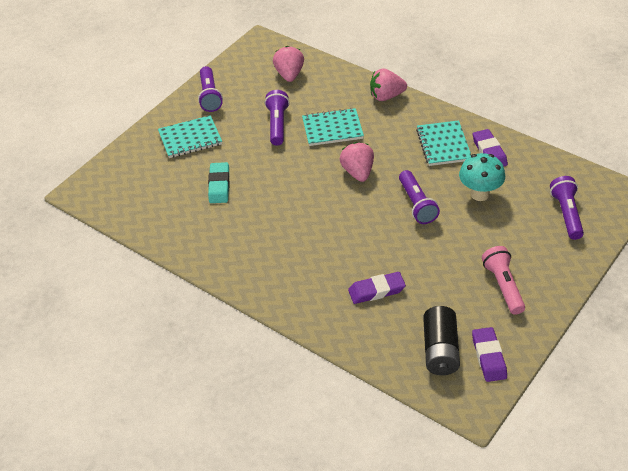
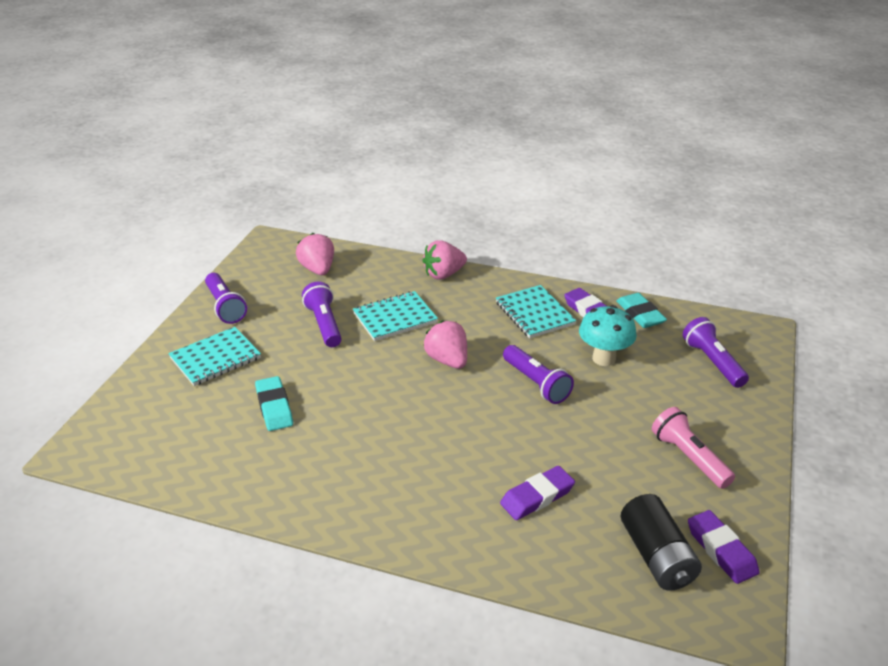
camera: 20 degrees left, 10 degrees down
none -> turquoise eraser [616,293,667,328]

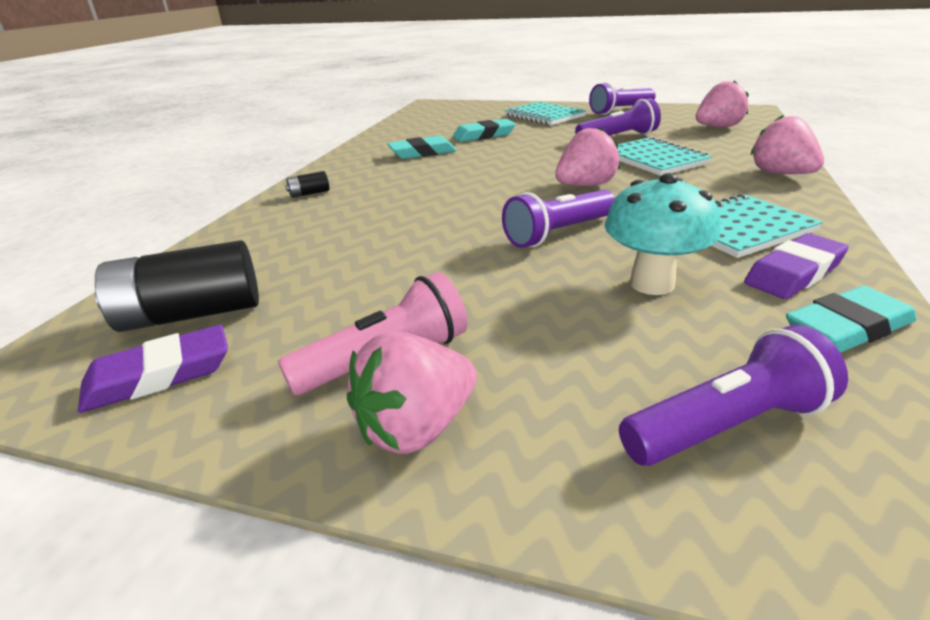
camera: 90 degrees right, 5 degrees down
purple eraser [500,466,575,520] -> none
none -> black battery [285,171,329,198]
none -> pink strawberry [347,332,477,454]
none -> turquoise eraser [387,136,457,159]

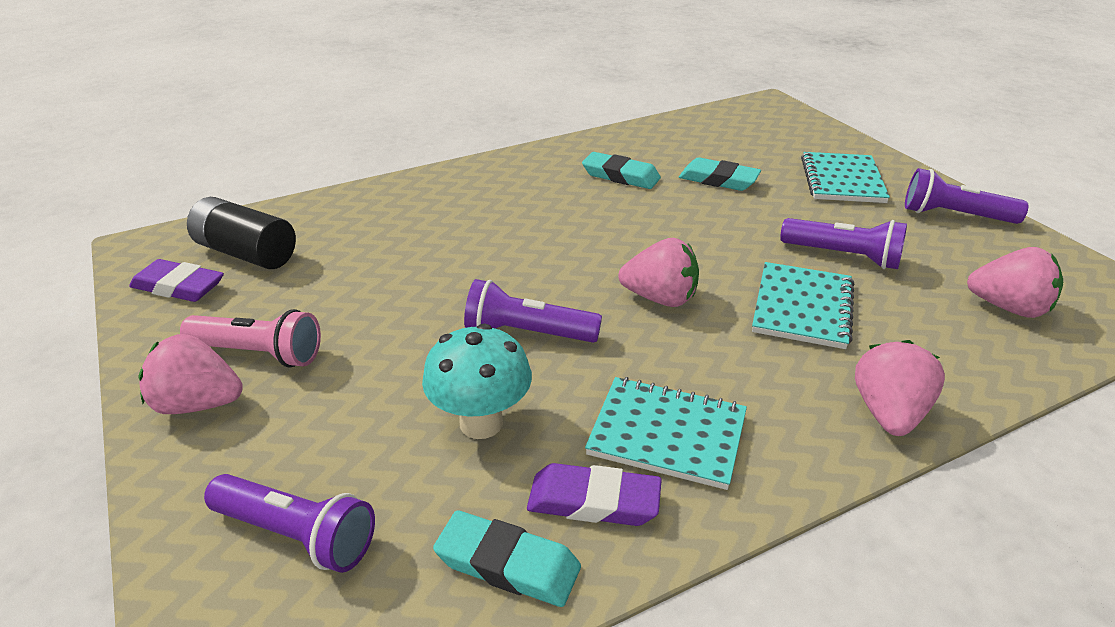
camera: 45 degrees right, 5 degrees up
black battery [285,171,329,198] -> none

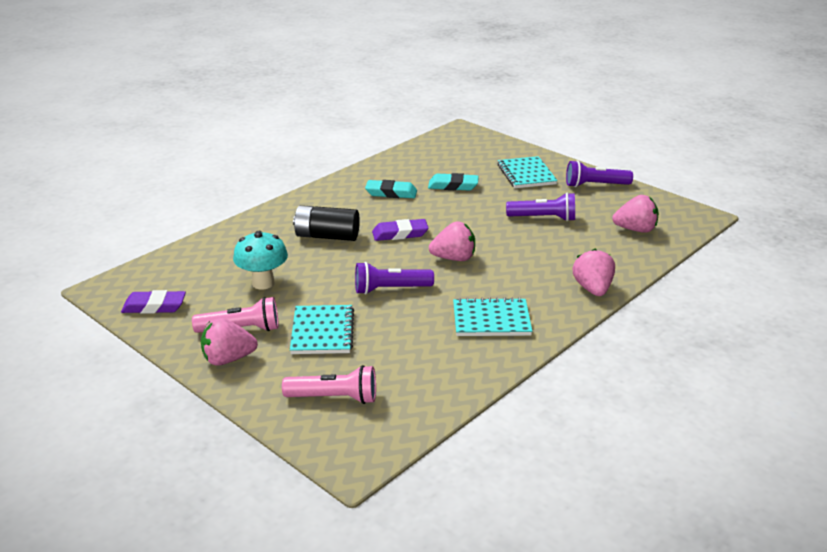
camera: 20 degrees left, 5 degrees down
black battery [187,197,296,269] -> black battery moved to [293,205,360,241]
purple flashlight [204,474,375,573] -> pink flashlight [282,365,376,404]
turquoise mushroom [422,324,532,439] -> turquoise mushroom moved to [233,231,288,290]
turquoise eraser [433,510,581,607] -> none
purple eraser [527,463,662,526] -> purple eraser moved to [372,219,429,241]
turquoise notebook [752,262,854,349] -> turquoise notebook moved to [290,305,354,354]

